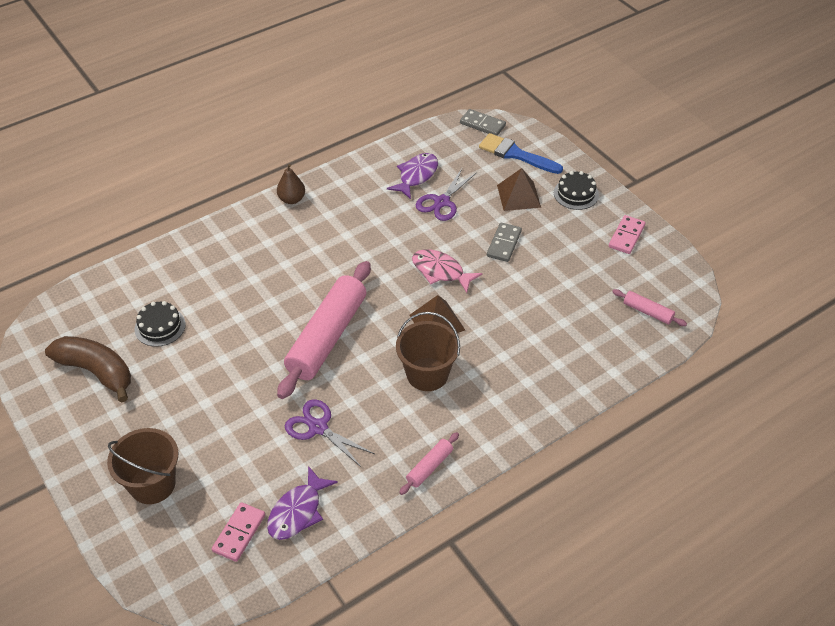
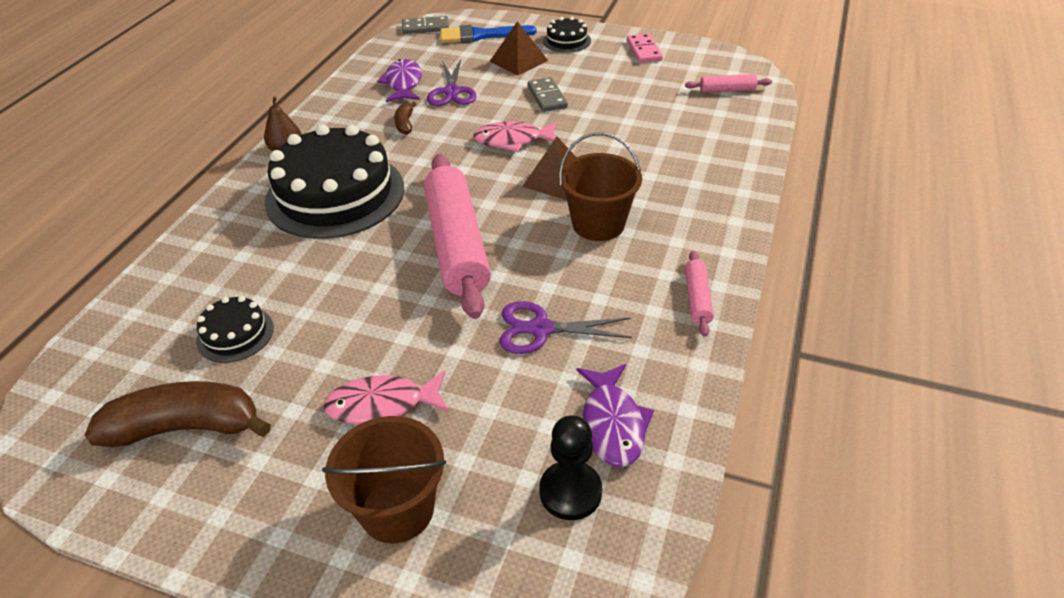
camera: 35 degrees left, 5 degrees down
pink domino [212,502,265,562] -> black pawn [539,415,602,520]
none -> black cake [265,125,404,239]
none -> pink fish [323,371,449,425]
none -> brown banana [394,102,416,135]

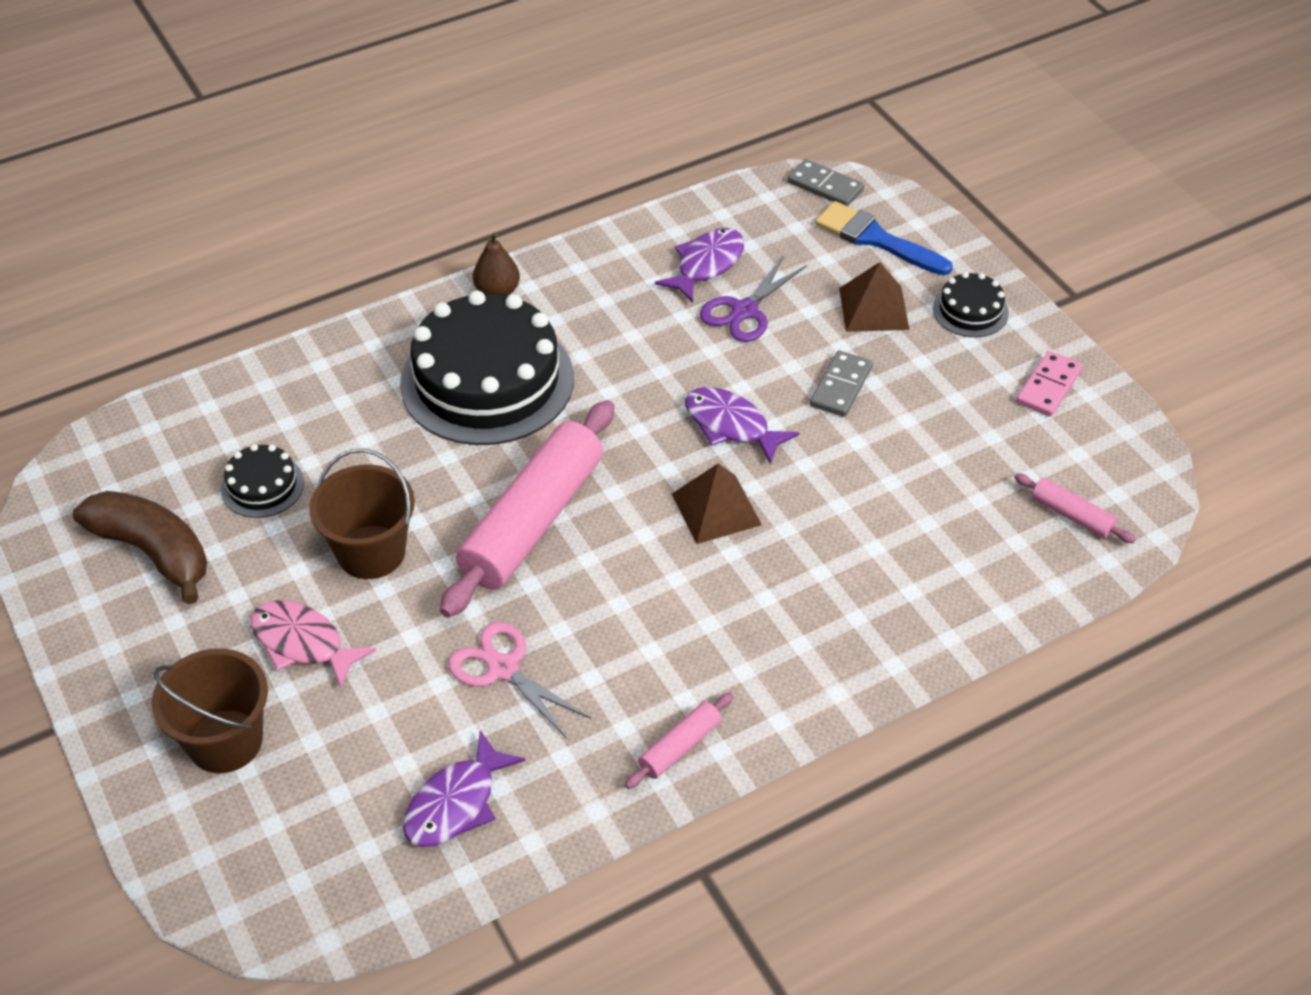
camera: 40 degrees right, 5 degrees up
brown banana [394,102,416,135] -> none
pink fish [473,121,557,152] -> purple fish [685,387,800,464]
purple scissors [499,301,632,354] -> pink scissors [448,622,591,739]
black pawn [539,415,602,520] -> none
brown bucket [559,132,642,241] -> brown bucket moved to [309,448,415,579]

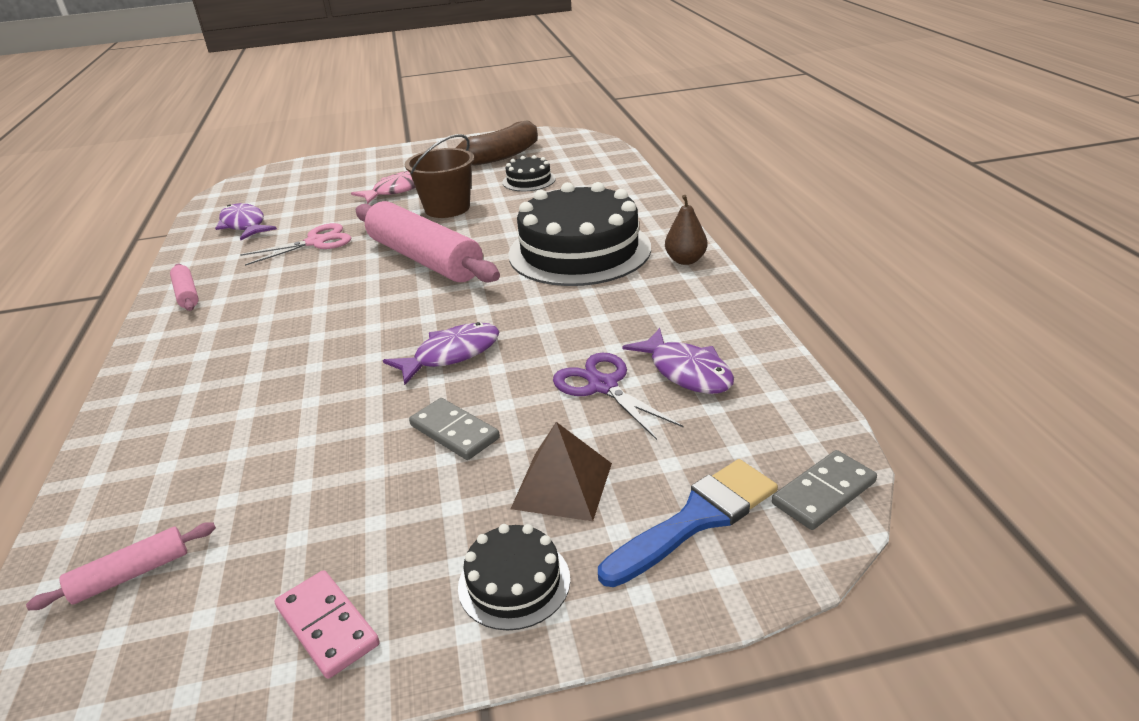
camera: 110 degrees right, 15 degrees down
brown bucket [152,649,268,773] -> none
brown pyramid [672,463,762,544] -> none

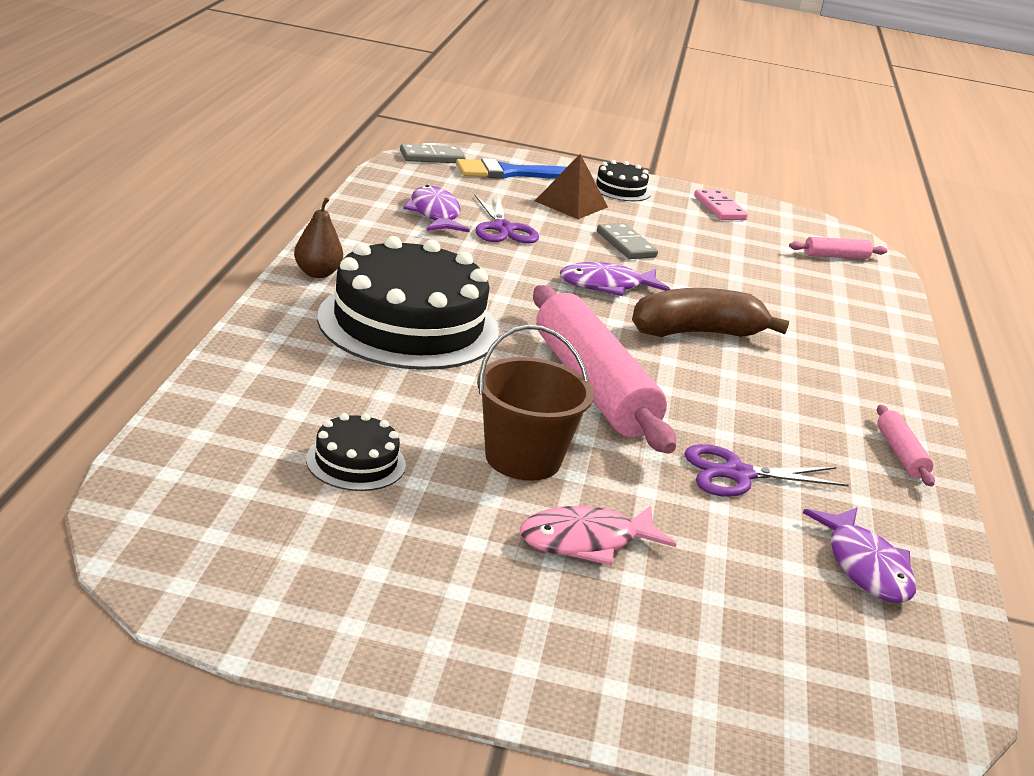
camera: 165 degrees left, 5 degrees down
pink scissors [240,223,352,266] -> purple scissors [684,444,849,497]
brown banana [456,120,538,166] -> brown banana moved to [632,288,789,337]

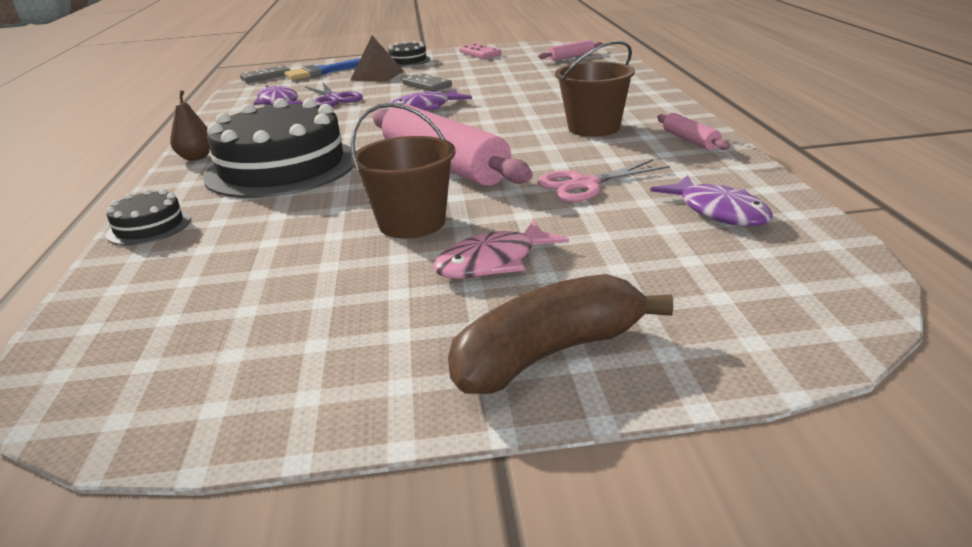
camera: 10 degrees left, 0 degrees up
black cake [306,413,406,491] -> black cake moved to [106,189,191,245]
brown banana [632,288,789,337] -> brown banana moved to [448,274,673,394]
purple scissors [684,444,849,497] -> pink scissors [538,159,670,202]
none -> brown bucket [555,41,635,137]

